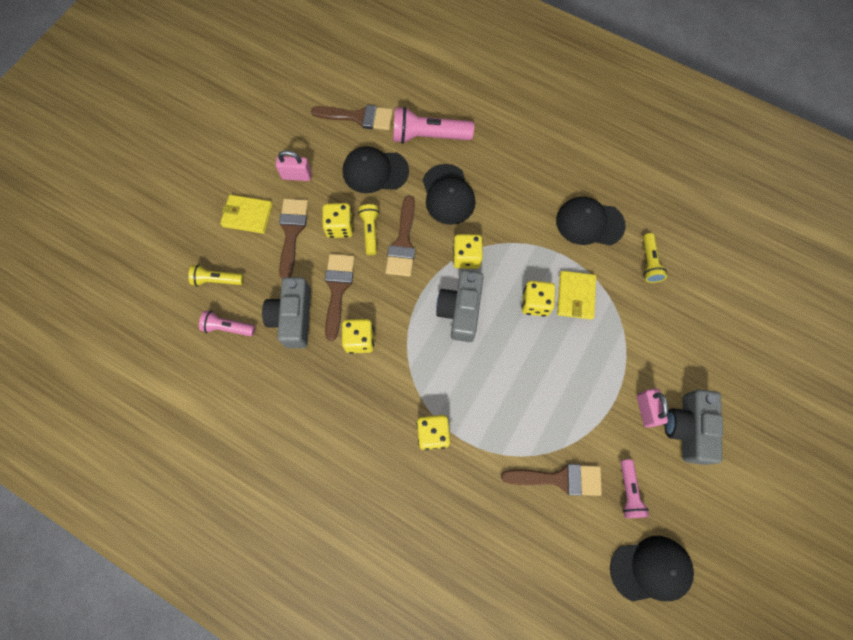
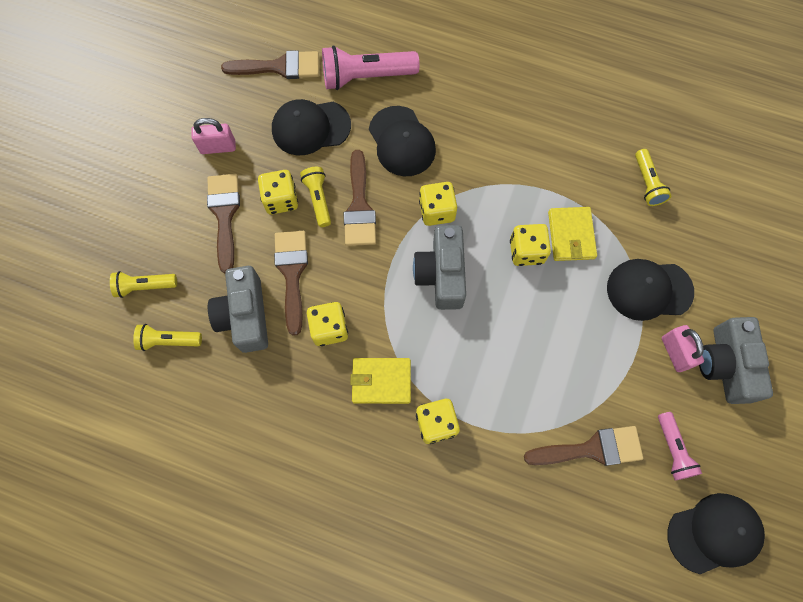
camera: 10 degrees left, 0 degrees up
pink flashlight [199,310,255,336] -> yellow flashlight [133,324,202,351]
yellow wallet [220,195,273,234] -> yellow wallet moved to [350,358,411,404]
black cap [556,197,626,245] -> black cap moved to [607,259,694,321]

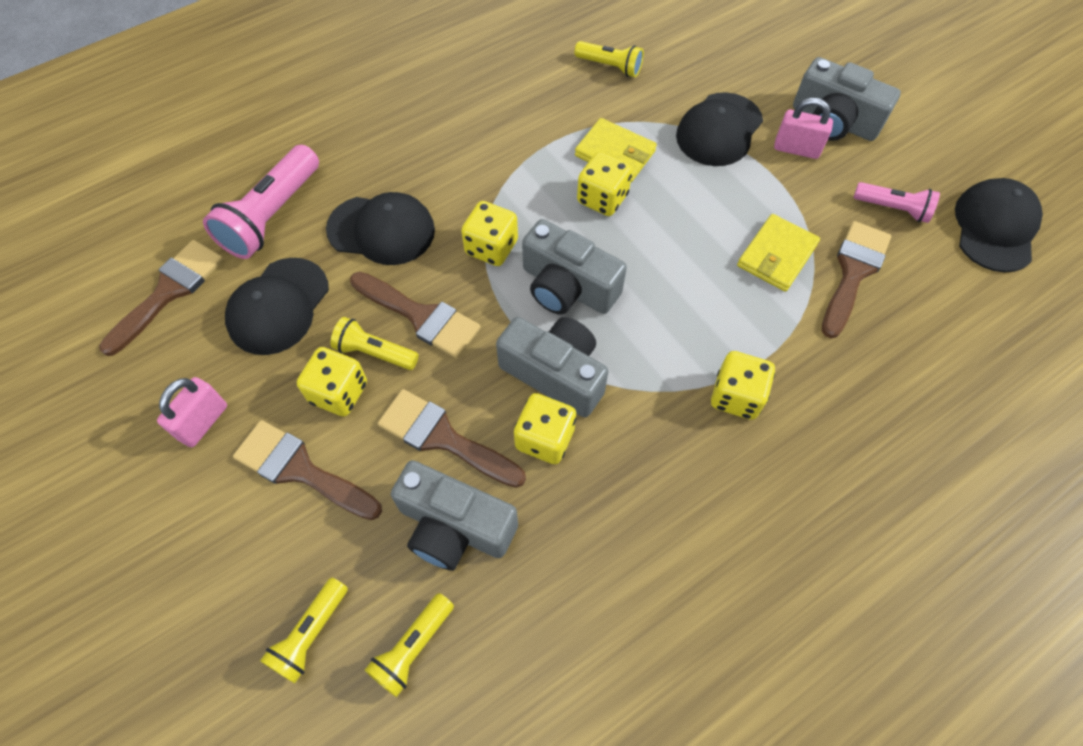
camera: 55 degrees left, 10 degrees down
yellow wallet [350,358,411,404] -> yellow wallet moved to [737,214,820,291]
none -> grey camera [496,317,609,417]

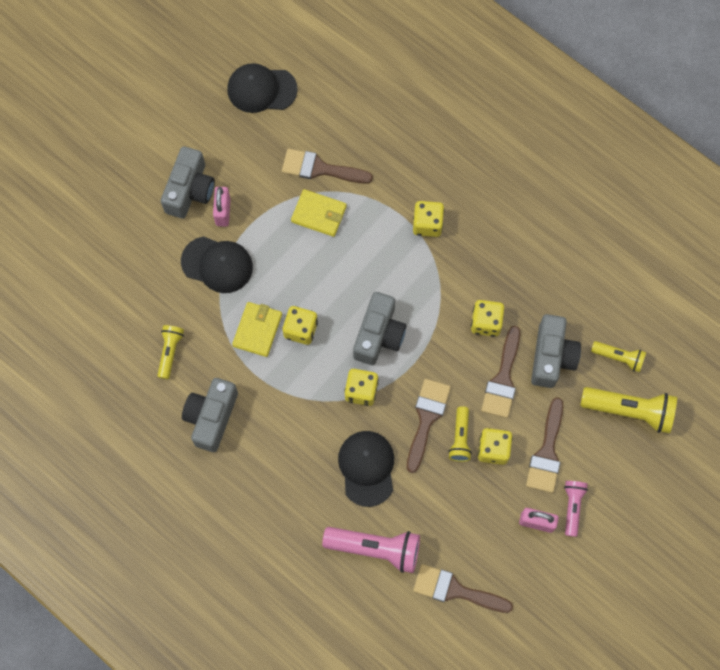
camera: 105 degrees left, 10 degrees up
black cap [225,258,329,355] -> none
yellow flashlight [260,578,348,683] -> yellow flashlight [580,387,677,433], size x1.73
grey camera [496,317,609,417] -> grey camera moved to [182,378,238,452]
pink flashlight [853,182,940,223] -> pink flashlight moved to [564,481,588,537]

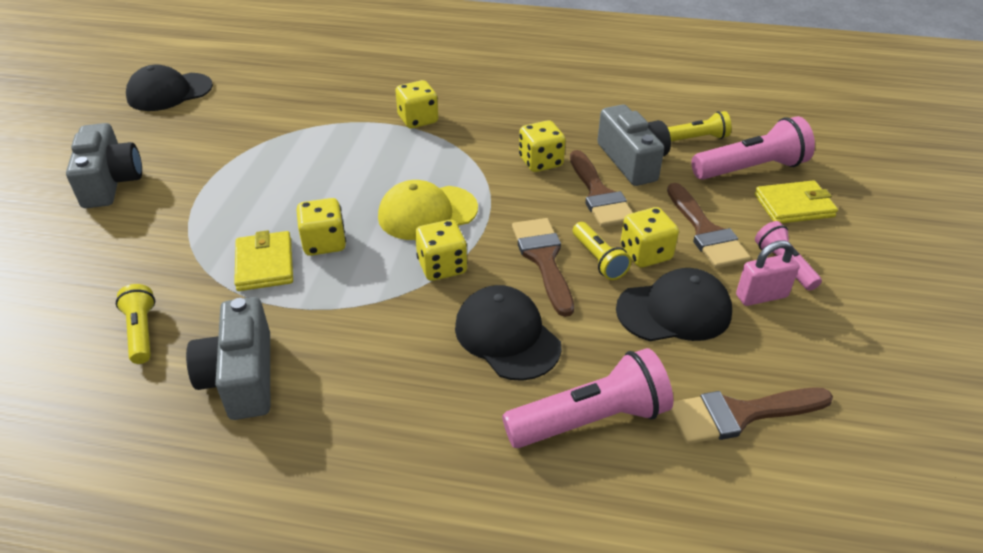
camera: 30 degrees left, 30 degrees down
black cap [181,236,253,293] -> black cap moved to [616,268,732,341]
pink padlock [213,187,231,227] -> none
brown brush [282,149,373,184] -> none
yellow wallet [291,189,347,237] -> yellow wallet moved to [755,180,838,223]
grey camera [353,292,406,365] -> yellow cap [378,180,478,240]
yellow flashlight [580,387,677,433] -> pink flashlight [691,116,815,180]

